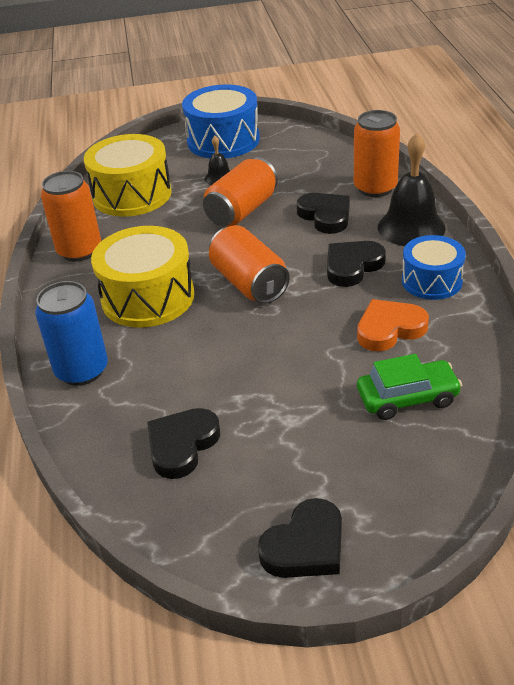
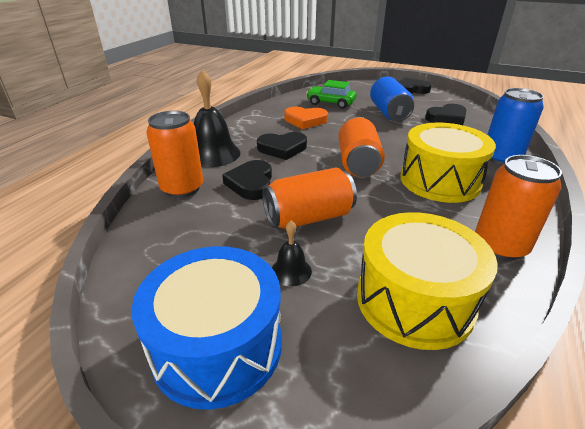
camera: 150 degrees left, 5 degrees down
blue drum [402,235,466,300] -> none
none -> blue can [370,76,414,121]

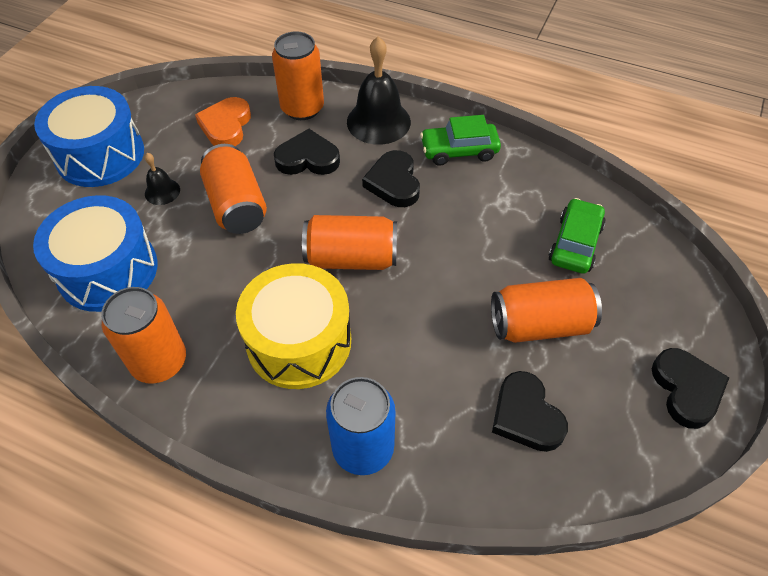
camera: 90 degrees right, 20 degrees up
orange heart [284,107,328,129] -> orange heart moved to [195,97,251,146]
yellow drum [357,212,498,350] -> blue drum [33,195,158,312]
blue can [370,76,414,121] -> orange can [491,278,602,343]
none -> green car [420,115,501,166]

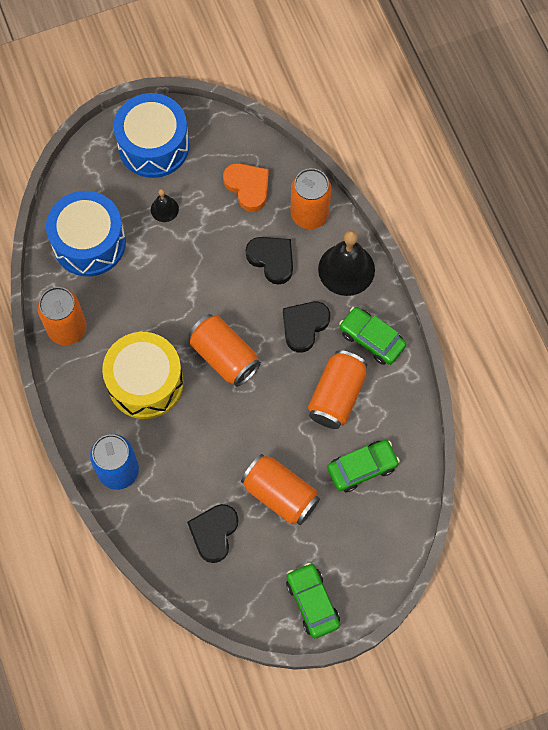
camera: 45 degrees right, 15 degrees up
orange heart [195,97,251,146] -> orange heart turned 90 degrees clockwise [223,163,269,212]
orange can [200,144,267,234] -> orange can moved to [308,350,367,429]
black heart [652,348,729,429] -> green car [286,563,340,638]

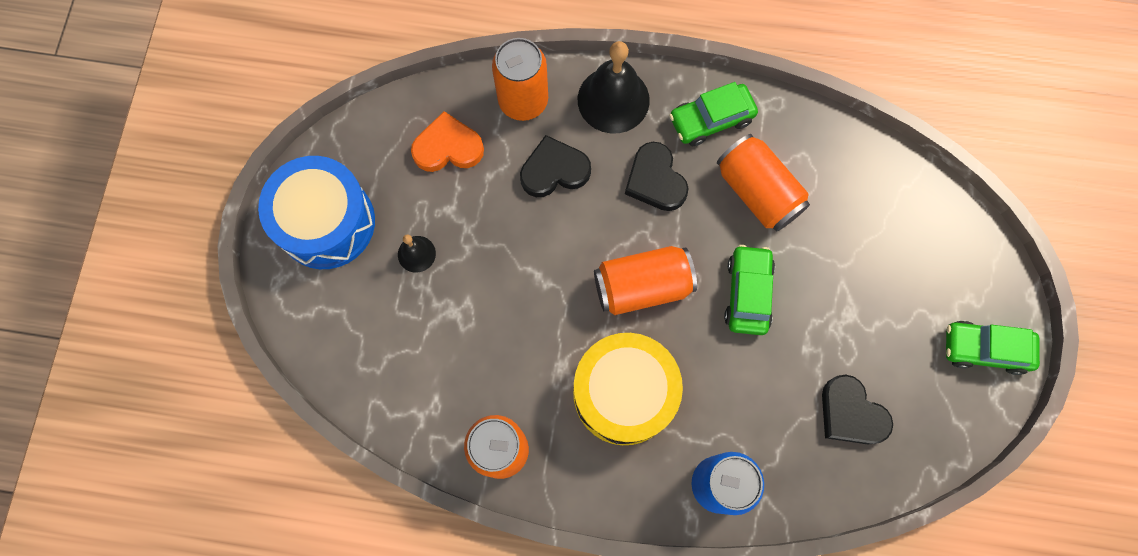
camera: 60 degrees left, 5 degrees up
blue drum [46,191,126,277] -> none
orange can [241,454,320,525] -> none
green car [327,440,400,492] -> green car moved to [724,245,775,335]

